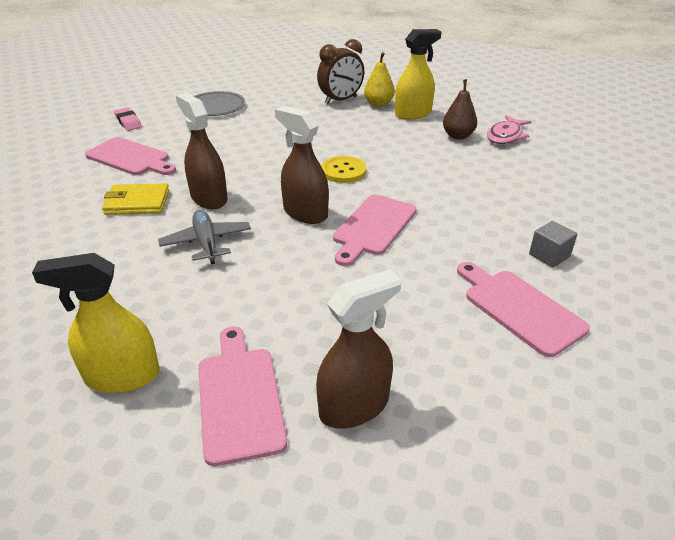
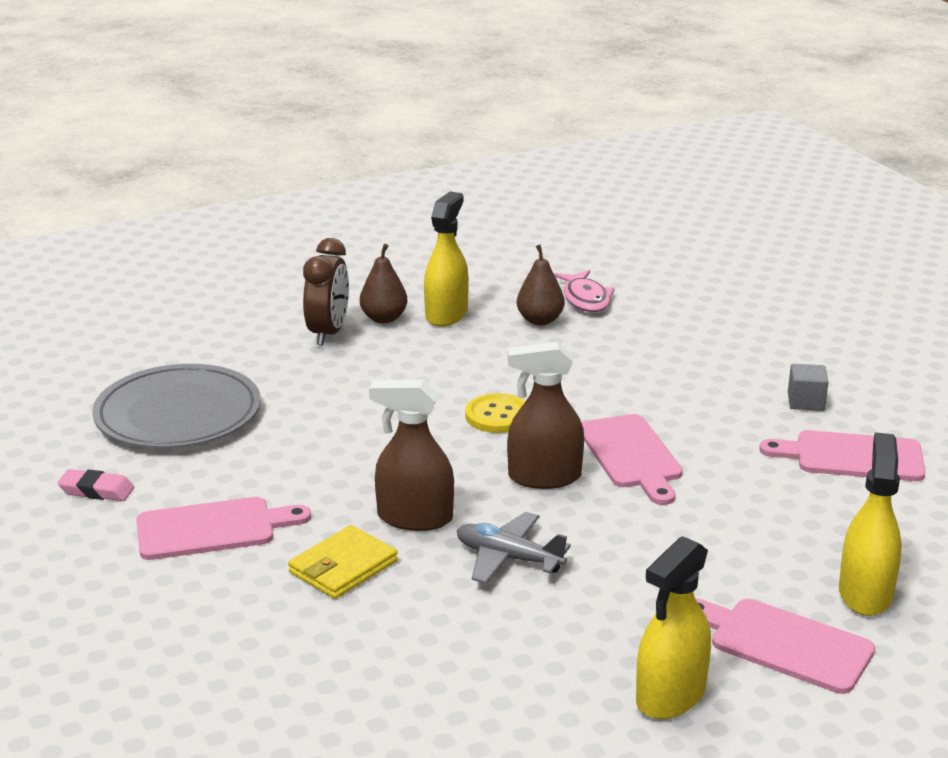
camera: 45 degrees left, 10 degrees down
grey plate [194,91,245,116] -> grey plate [92,364,261,448], size x1.57
brown spray bottle [316,269,401,429] -> yellow spray bottle [839,432,902,616]
yellow pear [364,52,395,107] -> brown pear [360,244,408,323]

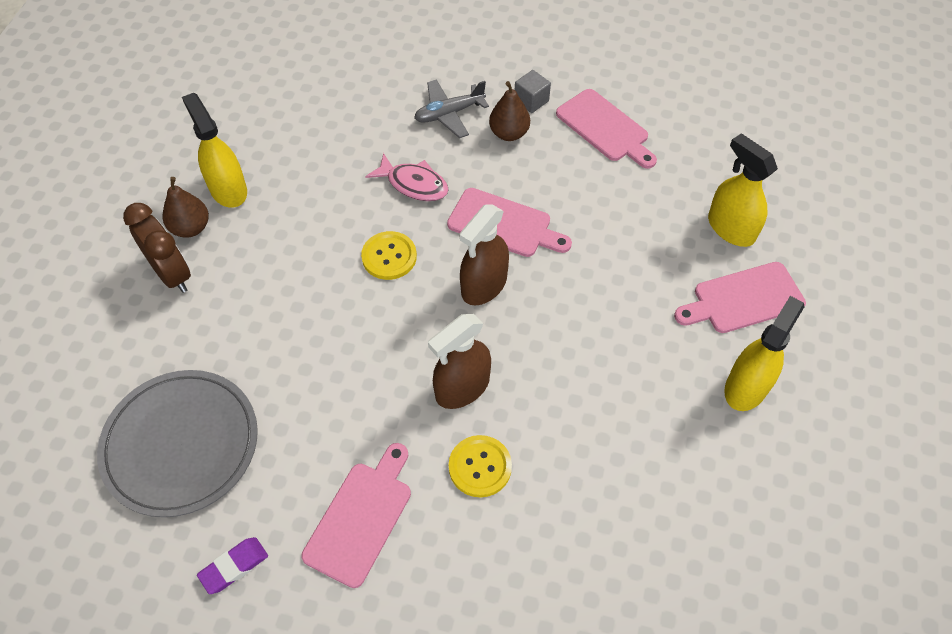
camera: 50 degrees left, 30 degrees up
pink eraser [57,469,134,501] -> purple eraser [197,537,268,594]
yellow wallet [288,525,398,599] -> yellow button [449,435,512,498]
grey plane [457,512,571,584] -> grey plane moved to [414,79,489,138]
brown pear [517,244,565,325] -> brown pear moved to [489,81,530,141]
pink fish [554,270,615,312] -> pink fish moved to [365,153,449,201]
yellow spray bottle [636,536,711,719] -> yellow spray bottle turned 135 degrees counterclockwise [724,296,804,411]
pink cutting board [759,430,925,481] -> pink cutting board turned 90 degrees counterclockwise [556,89,657,169]

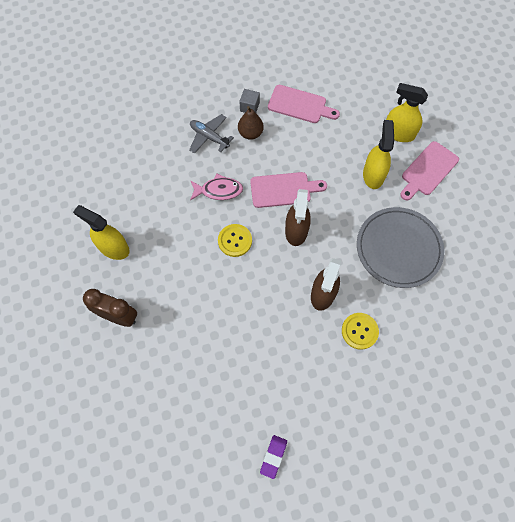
camera: 30 degrees left, 10 degrees up
grey plate [97,370,258,517] -> grey plate moved to [357,207,445,288]
brown pear [163,177,209,238] -> none
pink cutting board [302,443,411,588] -> none
grey plane [414,79,489,138] -> grey plane turned 90 degrees clockwise [189,114,234,154]
yellow spray bottle [724,296,804,411] -> yellow spray bottle moved to [363,120,394,189]

